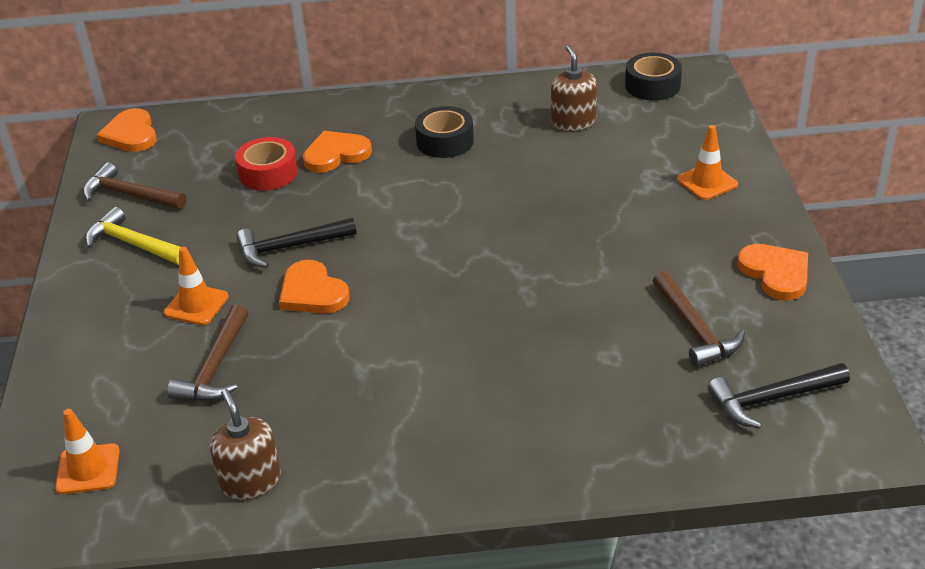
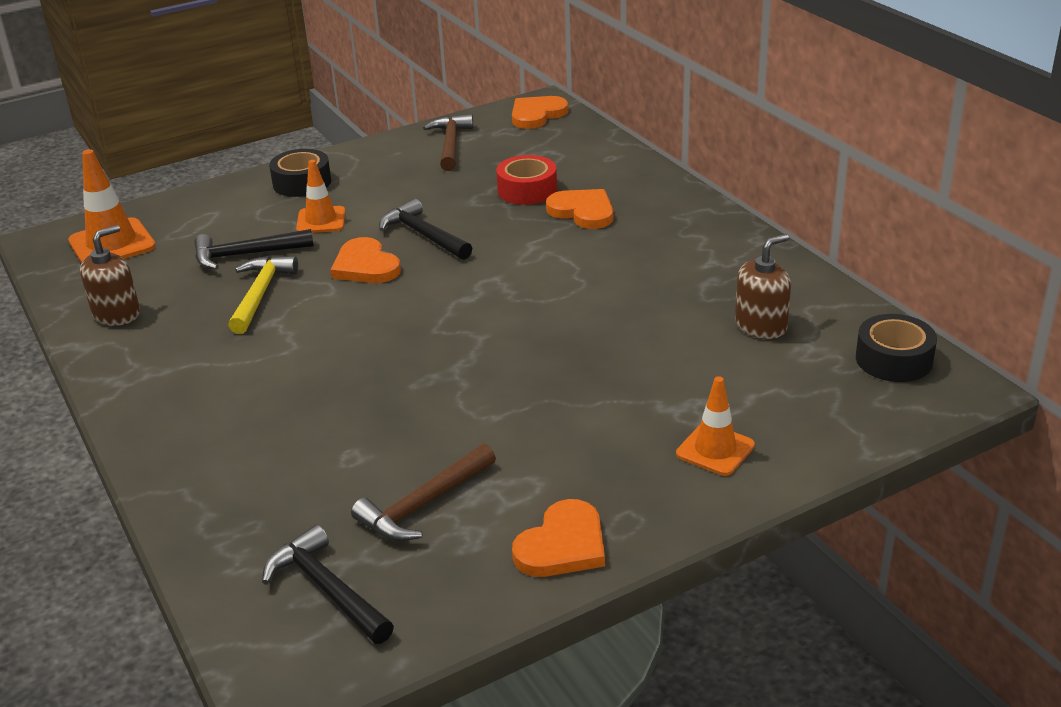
camera: 65 degrees right, 5 degrees down
orange traffic cone [55,409,120,494] -> orange traffic cone [68,149,156,263], size x1.52
yellow hammer [85,207,181,265] -> yellow hammer moved to [228,256,298,334]
brown hammer [167,304,248,401] -> black hammer [194,229,314,270]
orange heart [279,260,350,313] -> orange heart turned 60 degrees counterclockwise [331,237,401,283]
black tape [415,106,474,158] -> black tape moved to [269,149,331,197]

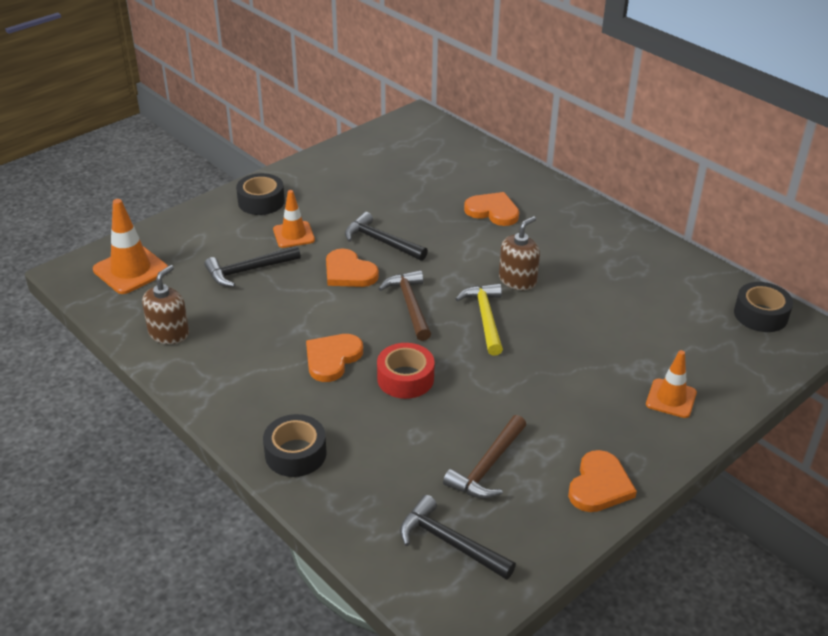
camera: 15 degrees left, 5 degrees up
yellow hammer [228,256,298,334] -> yellow hammer moved to [455,283,503,356]
brown hammer [423,114,473,171] -> brown hammer moved to [379,270,431,341]
red tape [496,155,557,205] -> red tape moved to [377,343,435,399]
orange heart [512,96,569,129] -> orange heart moved to [306,334,363,382]
brown soap dispenser [735,234,791,339] -> brown soap dispenser moved to [499,216,540,290]
none -> black tape [263,414,327,477]

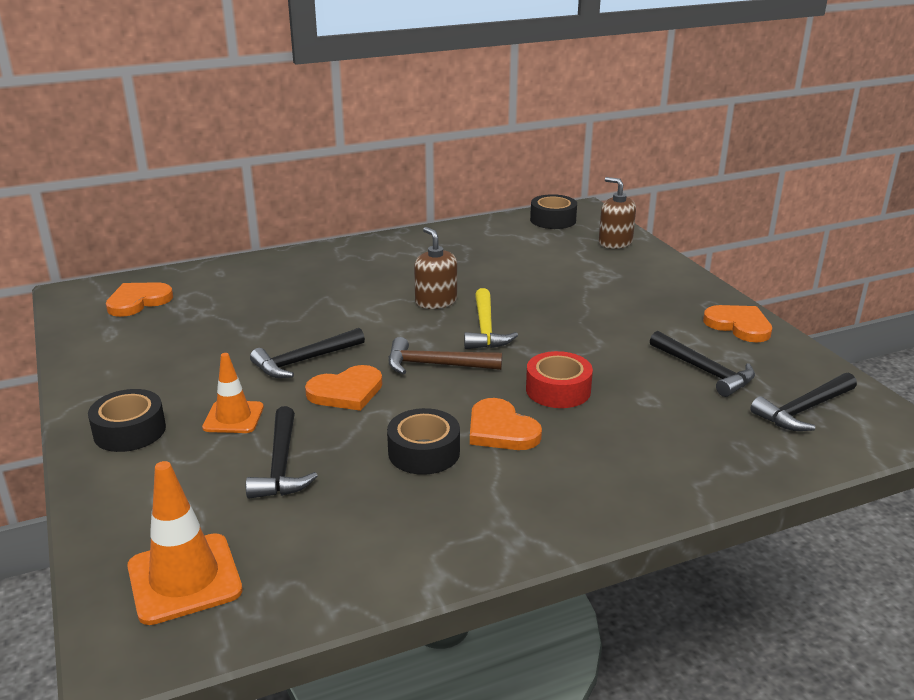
camera: 70 degrees left, 10 degrees down
brown soap dispenser [142,265,189,344] -> brown soap dispenser moved to [599,177,636,249]
black tape [263,414,327,477] -> black tape moved to [387,408,460,475]
brown hammer [443,415,526,499] -> black hammer [650,331,755,397]
yellow hammer [455,283,503,356] -> yellow hammer turned 105 degrees counterclockwise [464,288,518,349]
orange heart [464,192,519,226] -> orange heart moved to [106,282,173,317]
orange traffic cone [646,350,697,418] -> none

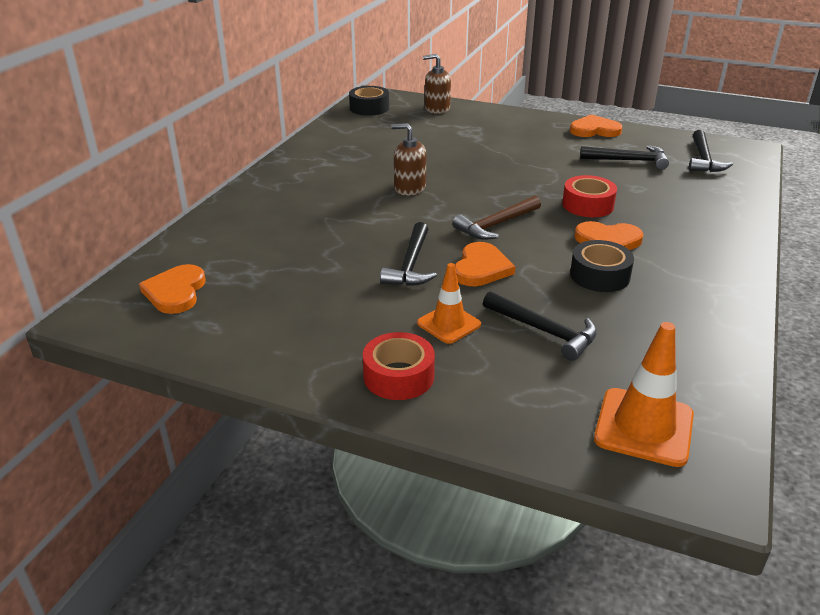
camera: 45 degrees left, 5 degrees up
black tape [88,389,166,452] -> red tape [363,332,435,400]
yellow hammer [464,288,518,349] -> none

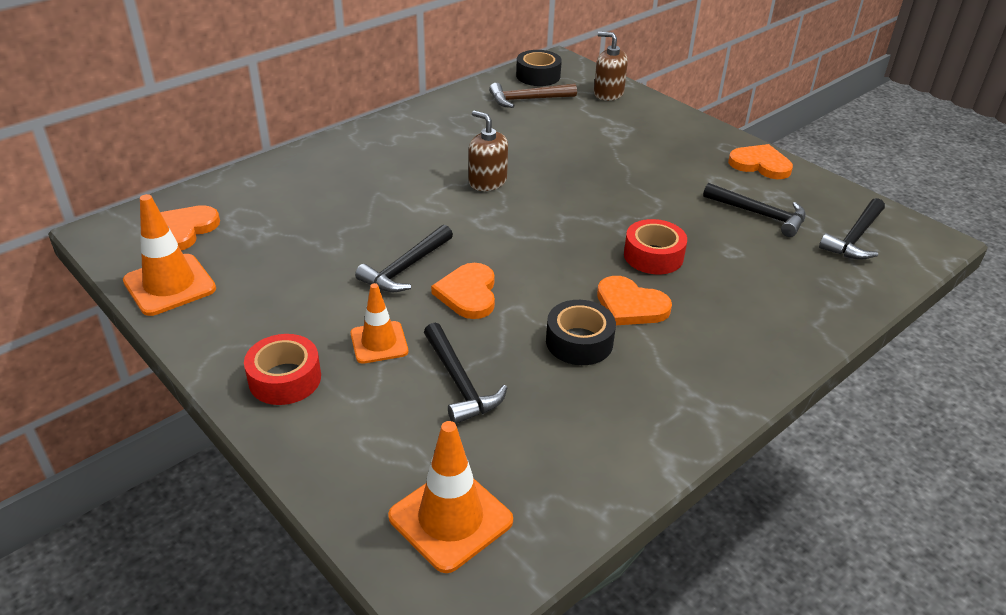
camera: 25 degrees right, 5 degrees up
brown hammer [452,195,541,240] -> brown hammer moved to [489,83,577,108]
orange heart [455,242,516,286] -> orange heart turned 135 degrees clockwise [431,263,495,319]
none -> orange traffic cone [123,194,216,316]

